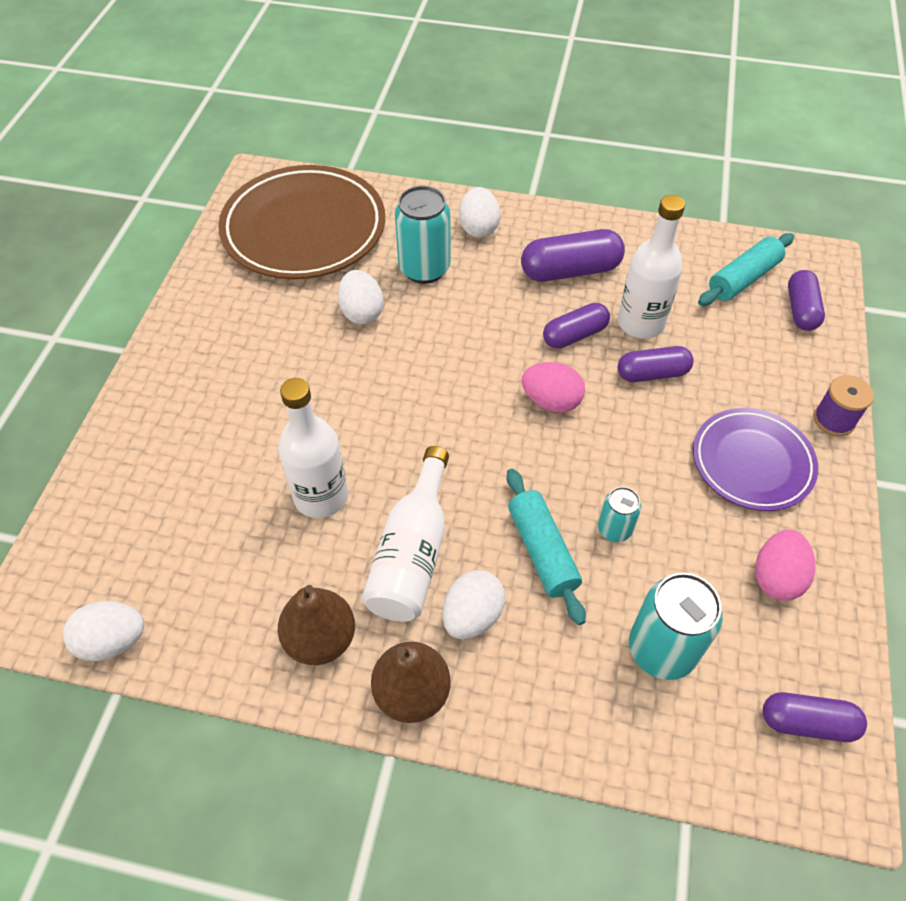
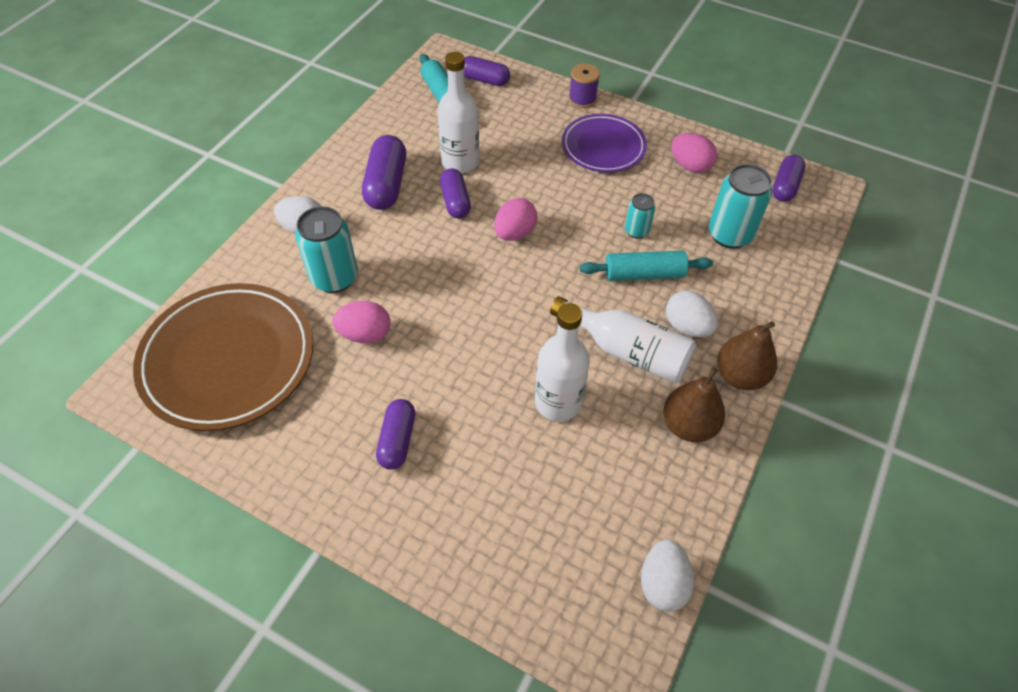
camera: 75 degrees left, 0 degrees up
white egg [338,270,384,324] -> pink egg [332,301,391,343]
purple capsule [618,346,694,382] -> purple capsule moved to [376,399,415,470]

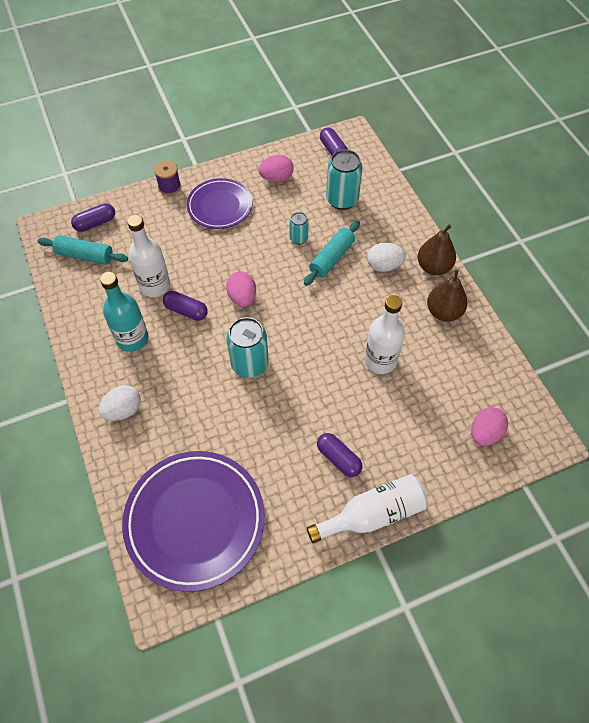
camera: 50 degrees left, 5 degrees up
brown plate [133,283,313,431] -> purple plate [122,451,265,592]
turquoise can [295,206,358,293] -> turquoise can moved to [226,317,269,378]
pink egg [332,301,391,343] -> pink egg moved to [471,407,508,446]
purple capsule [362,135,406,210] -> turquoise bottle [100,272,148,352]
white bottle [550,296,697,383] -> white bottle moved to [307,474,428,543]
white egg [641,540,694,612] -> none

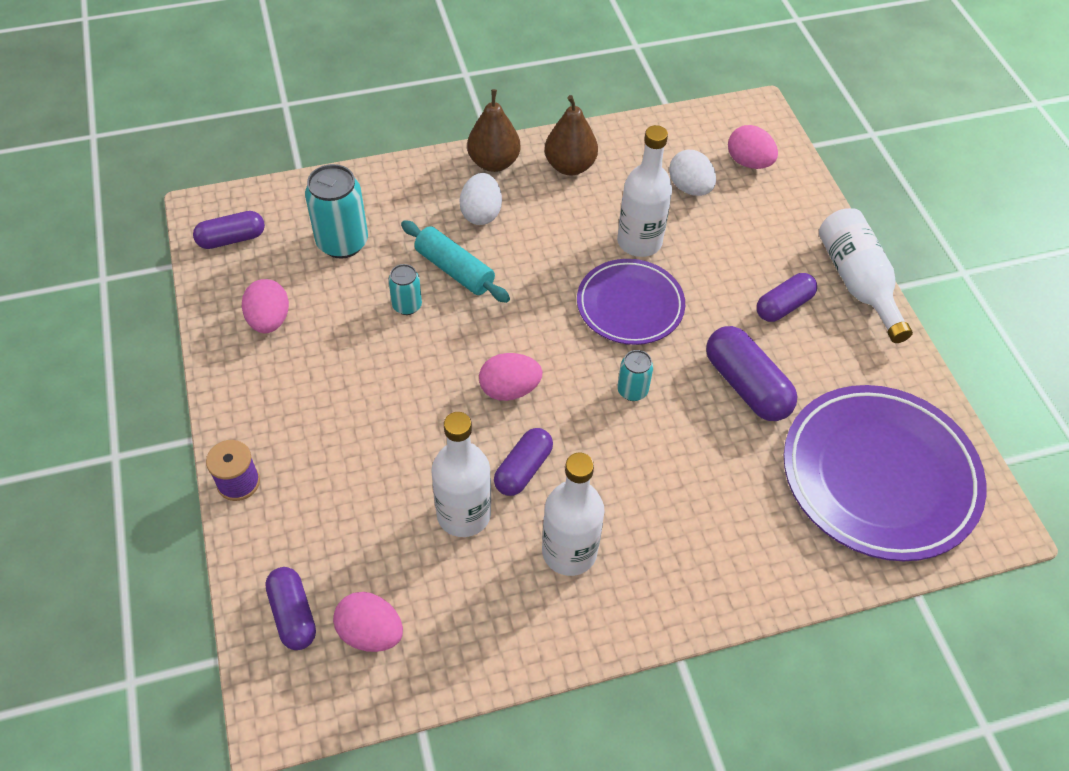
camera: 85 degrees left, 5 degrees down
turquoise rolling pin [38,235,128,265] -> pink egg [333,592,403,652]
white egg [99,385,141,421] -> white egg moved to [669,150,716,196]
turquoise bottle [100,272,148,352] -> white bottle [542,453,604,576]
purple plate [187,178,253,229] -> purple plate moved to [577,259,685,345]
turquoise can [226,317,269,378] -> turquoise can [617,350,653,401], size x0.55
none -> purple capsule [706,326,798,421]

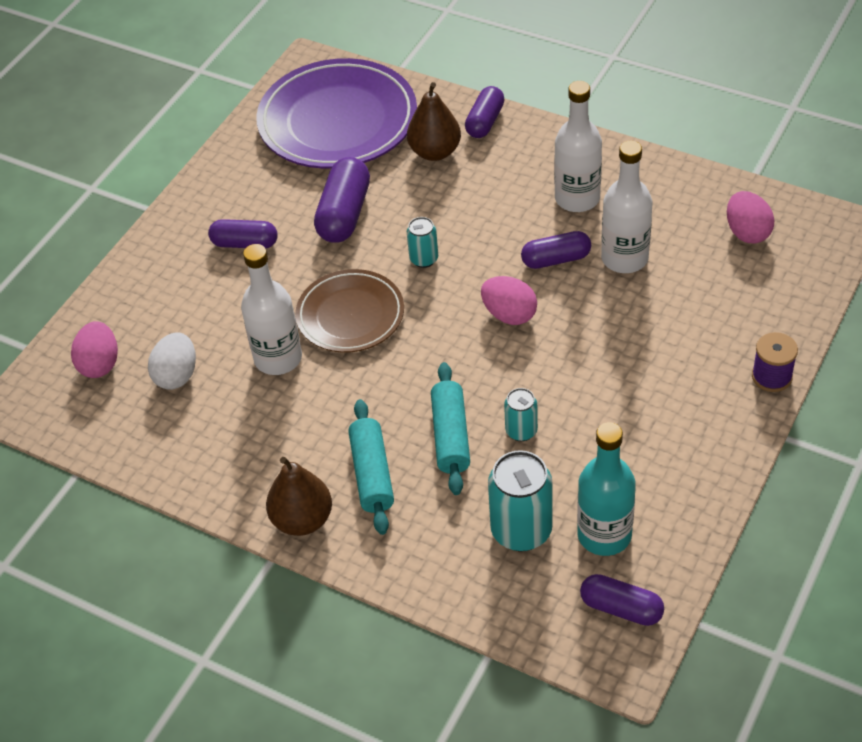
camera: 130 degrees left, 5 degrees down
pink egg [242,279,289,333] -> none
purple capsule [265,567,316,650] -> purple capsule moved to [465,86,505,138]
white egg [459,173,502,225] -> turquoise rolling pin [348,399,394,535]
brown pear [545,95,598,175] -> brown pear moved to [407,82,461,161]
purple plate [577,259,685,345] -> brown plate [295,269,404,353]
white bottle [819,208,913,343] -> none
none -> turquoise bottle [577,422,636,556]

